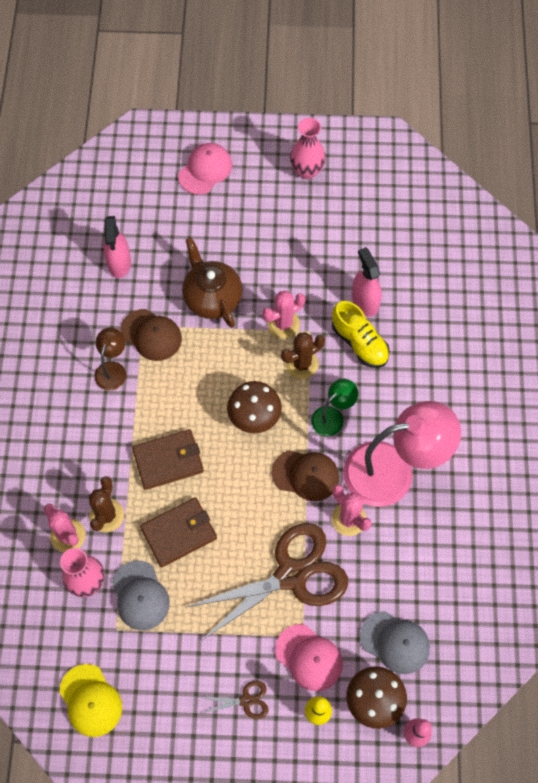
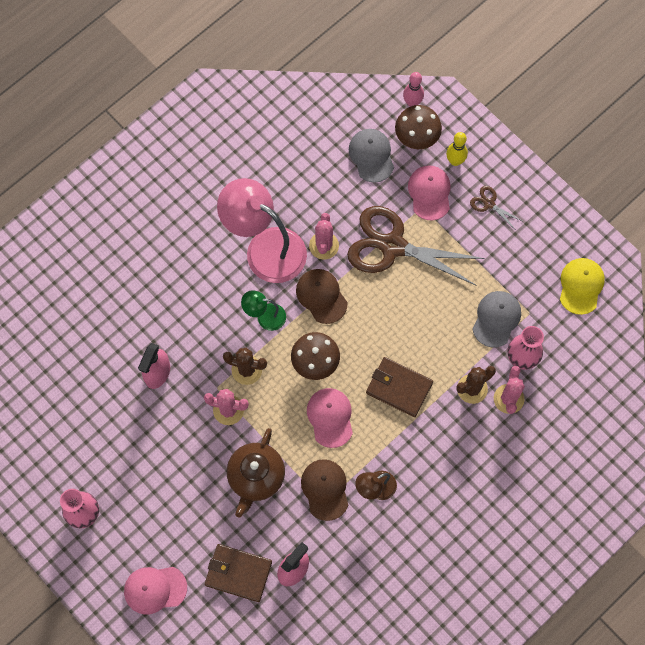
camera: 135 degrees left, 5 degrees up
brown wallet [140,497,217,568] -> brown wallet moved to [205,544,272,602]
yellow shoe [332,301,390,368] -> none
none -> pink cap [307,388,353,448]

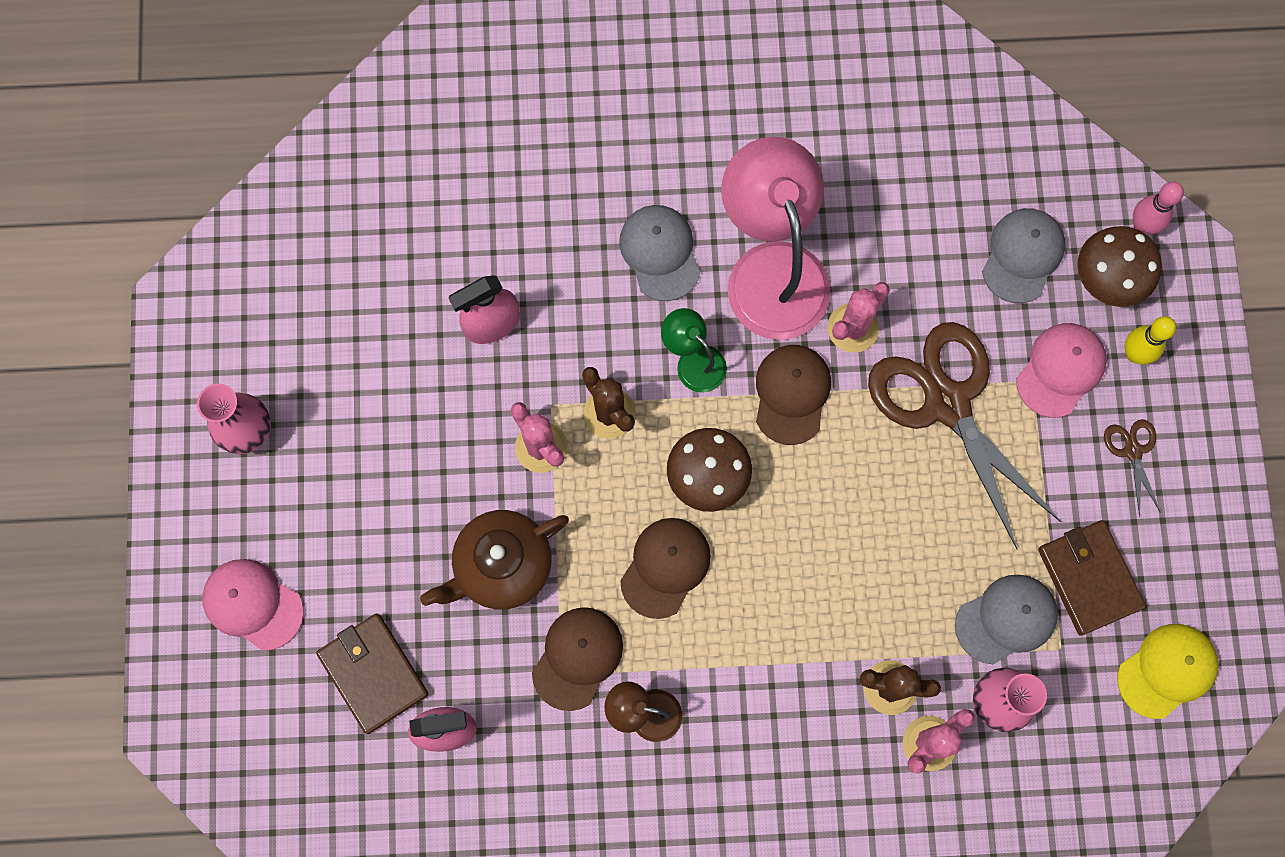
camera: 40 degrees right, 5 degrees up
pink cap [307,388,353,448] -> brown cap [620,518,711,619]
brown wallet [366,357,433,417] -> brown wallet moved to [1038,520,1146,636]
none -> grey cap [619,205,700,301]

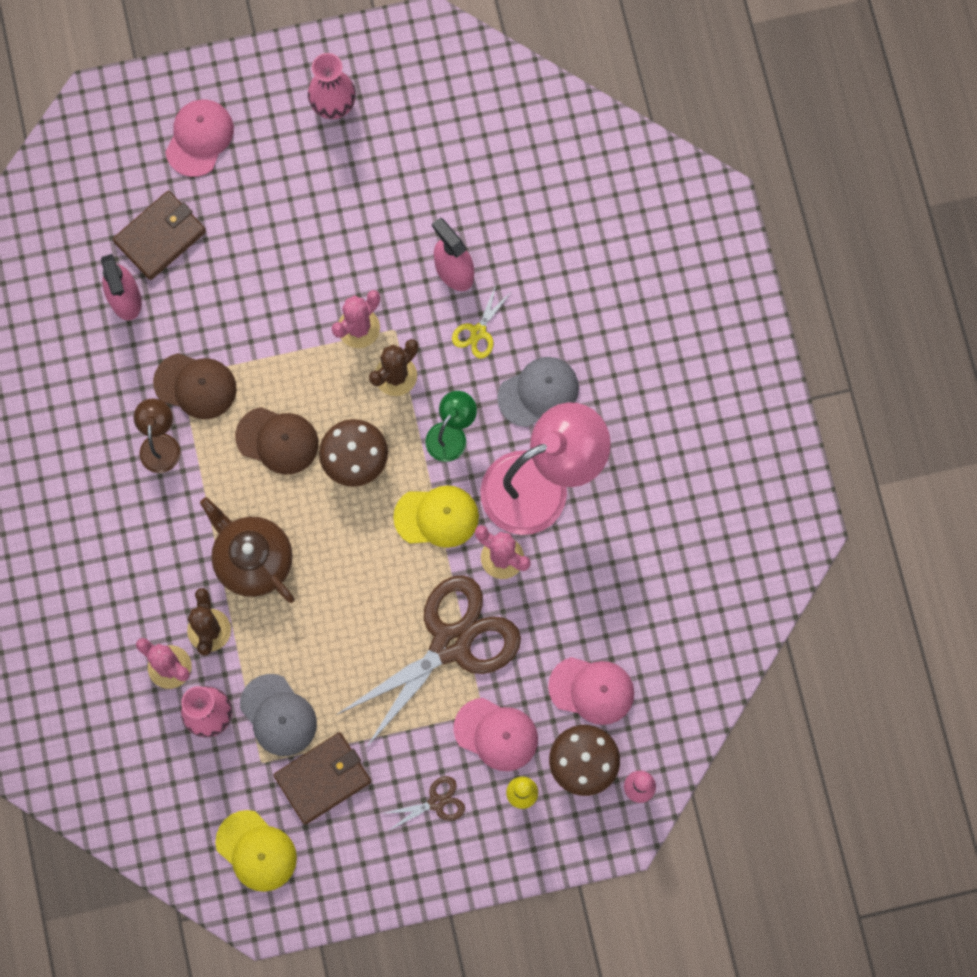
camera: 80 degrees right, 0 degrees up
brown teapot [420,510,569,610] -> brown teapot moved to [200,497,295,603]
brown cap [756,345,831,445] -> yellow cap [393,485,479,548]
grey cap [982,208,1065,303] -> pink cap [548,657,634,725]
none -> yellow scissors [452,285,512,358]

